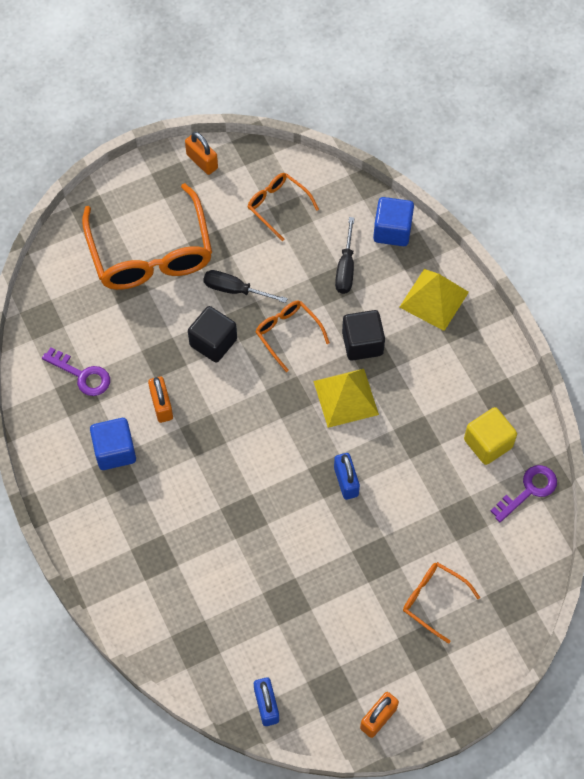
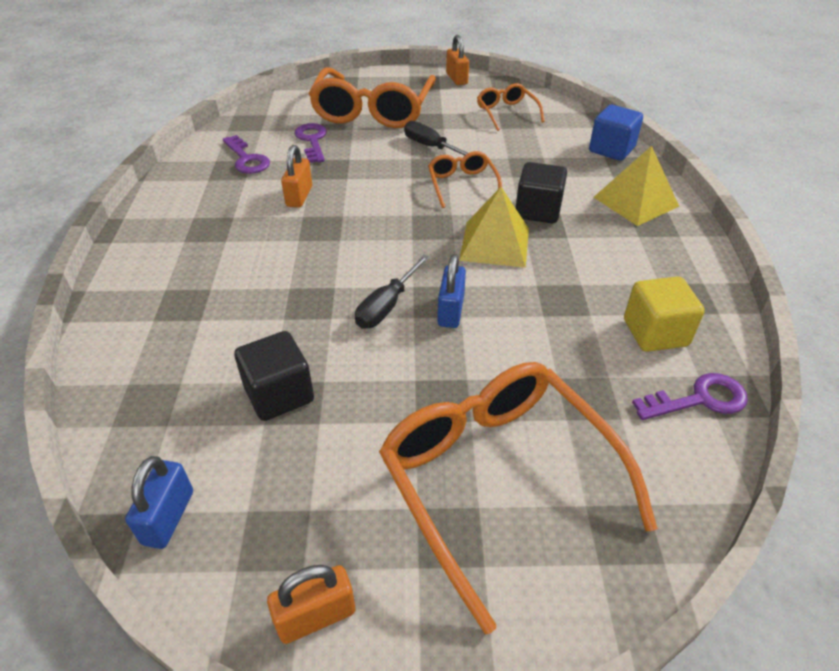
camera: 25 degrees right, 20 degrees down
blue cube [90,418,136,470] -> none
black cube [188,306,237,363] -> black cube moved to [234,331,314,421]
black screwdriver [335,217,354,294] -> black screwdriver moved to [355,255,430,329]
orange glasses [403,562,480,644] -> orange glasses [379,362,658,635], size x2.03
none -> purple key [294,123,327,163]

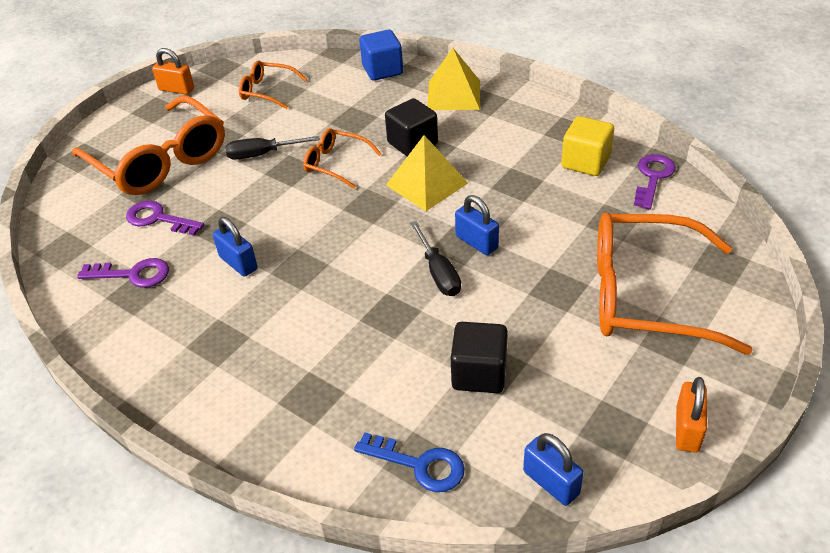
camera: 50 degrees left, 0 degrees up
orange padlock [281,145,312,208] -> blue padlock [213,217,258,277]
none -> blue key [354,432,465,492]

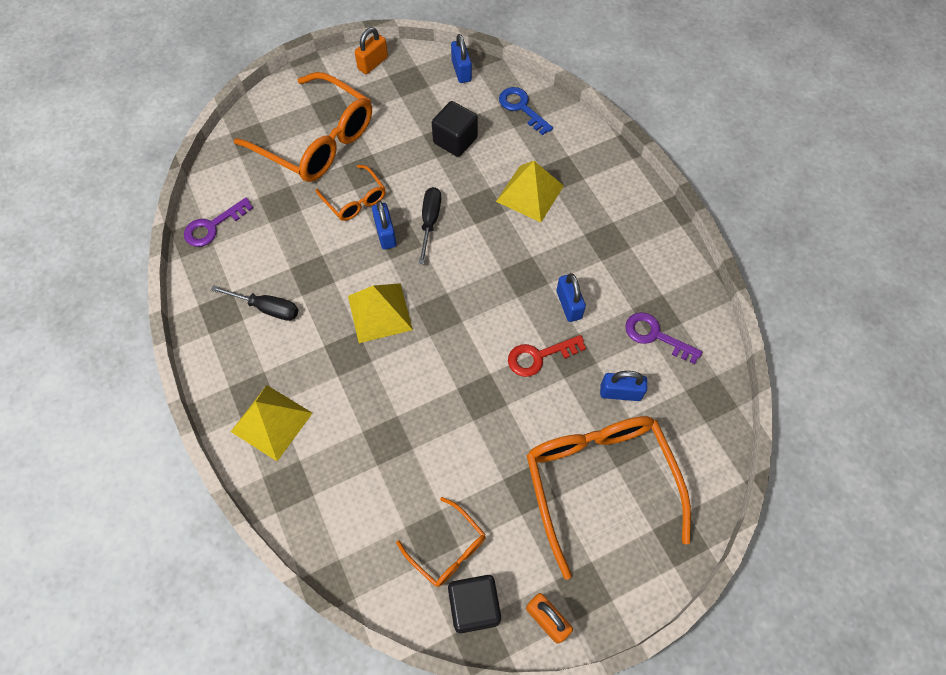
camera: 155 degrees left, 20 degrees up
purple key [126,201,204,235] -> blue padlock [600,371,647,401]
black screwdriver [225,136,320,159] -> black screwdriver moved to [211,285,298,321]
orange glasses [303,128,382,189] -> orange glasses moved to [315,165,386,221]
blue cube [359,30,403,81] -> none
black cube [385,98,438,156] -> black cube moved to [448,575,501,633]
yellow cube [561,116,614,176] -> none
none -> yellow pyramid [496,161,564,222]
none -> red key [508,335,586,377]

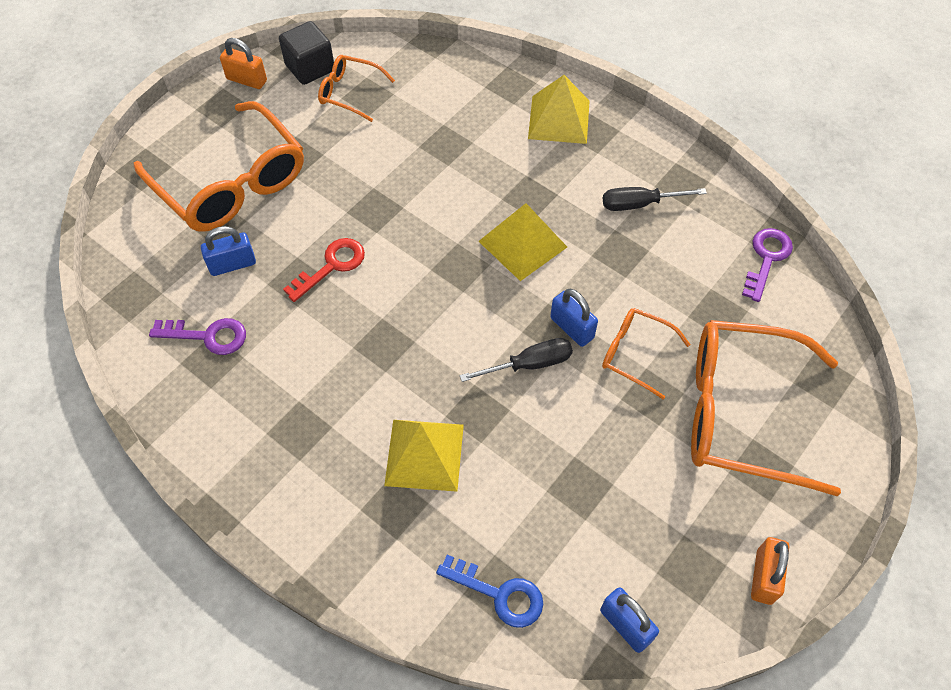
camera: 155 degrees right, 5 degrees down
black screwdriver [419,187,441,264] -> black screwdriver turned 90 degrees counterclockwise [460,338,573,382]
black cube [432,101,478,157] -> none
blue padlock [556,273,586,322] -> none

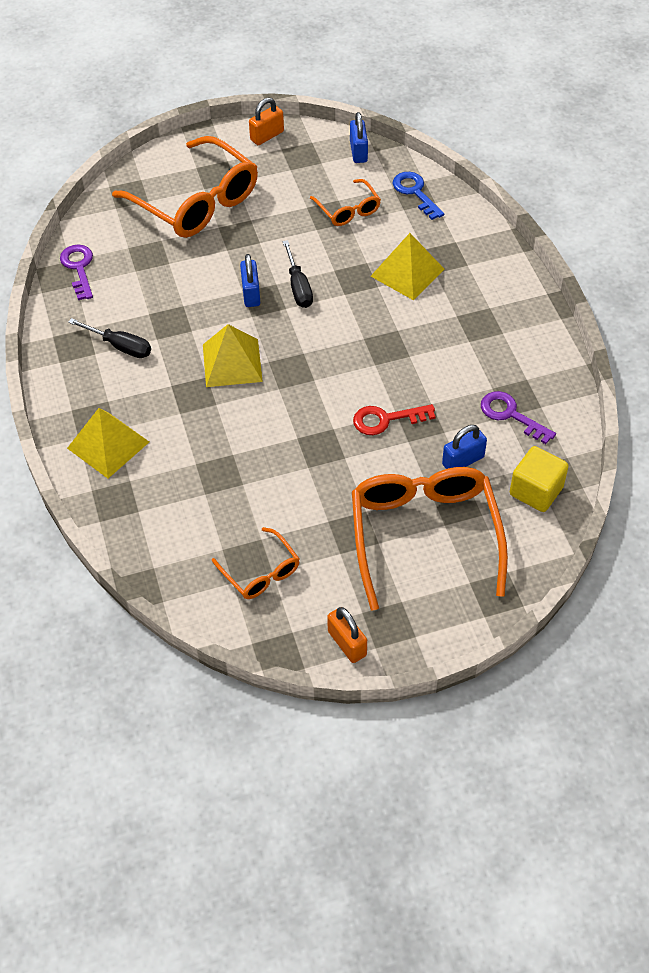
camera: 145 degrees left, 5 degrees down
blue padlock [201,226,256,276] -> blue padlock turned 45 degrees counterclockwise [442,425,487,469]
black cube [279,21,334,85] -> none
black screwdriver [460,338,573,382] -> black screwdriver turned 120 degrees counterclockwise [283,240,313,308]
orange glasses [602,308,691,399] -> orange glasses moved to [310,179,381,226]
purple key [742,228,793,302] -> purple key turned 105 degrees clockwise [60,245,93,300]
none -> yellow cube [510,446,569,512]

